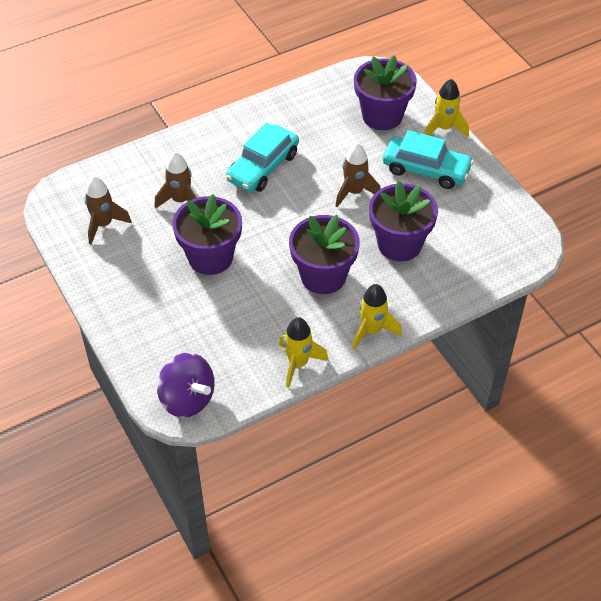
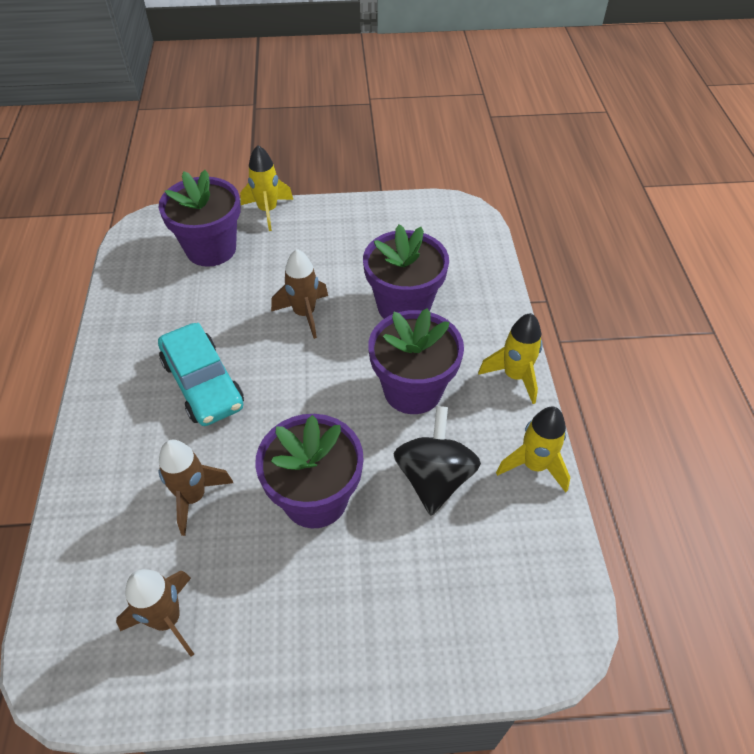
camera: 65 degrees left, 0 degrees up
purple spinning top [157,352,215,418] -> none
turquoise car [383,130,474,189] -> none
none -> black spinning top [393,406,481,515]

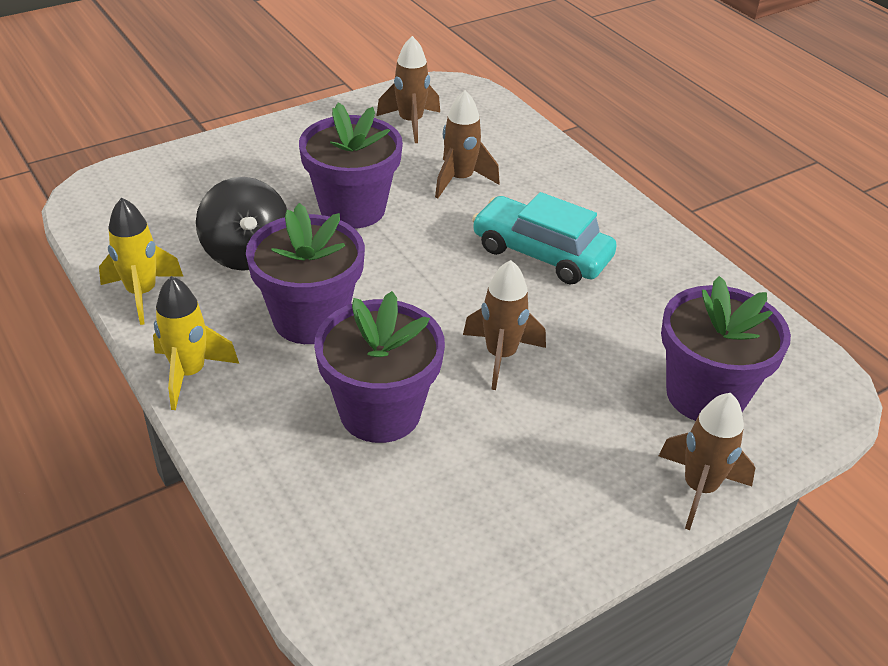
camera: 150 degrees right, 10 degrees down
yellow rocket [240,145,293,231] -> brown rocket [659,393,755,530]

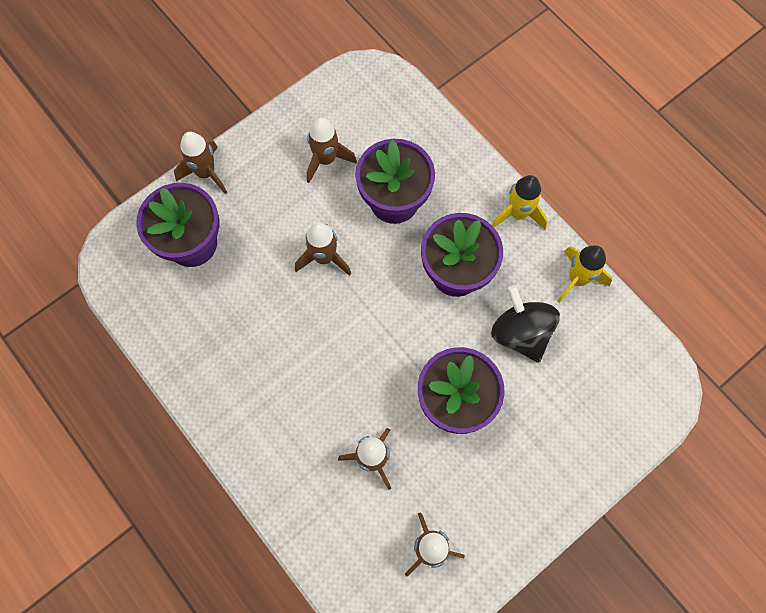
camera: 175 degrees right, 30 degrees up
turquoise car [472,192,617,285] -> none
none -> brown rocket [307,117,357,183]

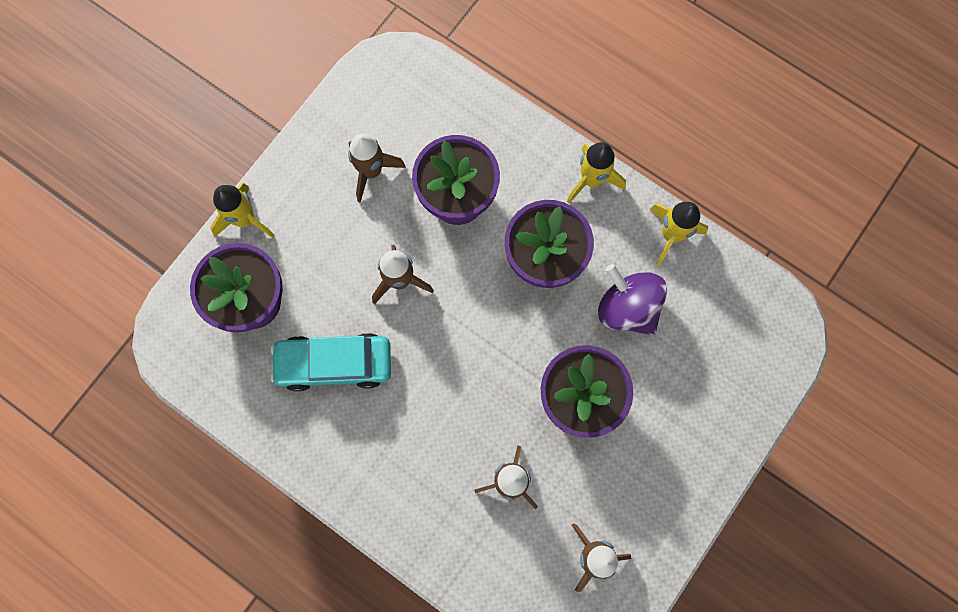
camera: 15 degrees left, 5 degrees up
brown rocket [174,132,228,194] -> yellow rocket [210,183,275,238]
black spinning top [491,285,560,363] -> purple spinning top [598,264,667,335]
none -> turquoise car [270,333,391,392]

